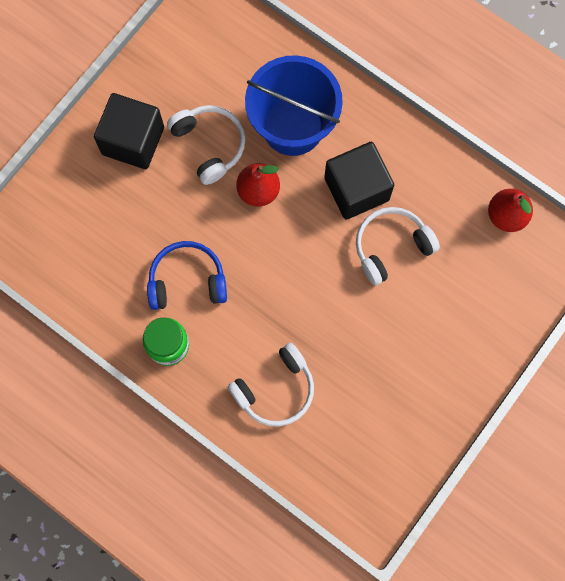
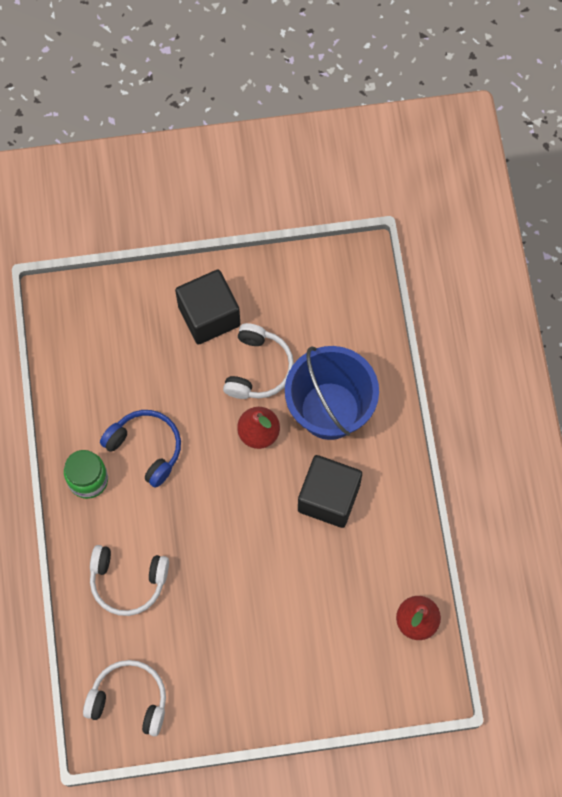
camera: 45 degrees right, 5 degrees down
white headphones [356,207,440,286] -> white headphones moved to [83,660,166,736]

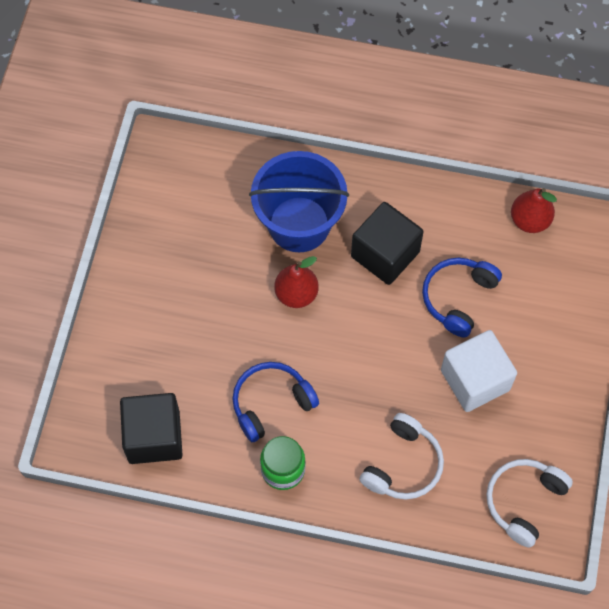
camera: 70 degrees left, 5 degrees down
black cube [175,270,240,345] -> black cube moved to [120,393,183,464]
white headphones [223,323,294,399] -> none
none -> blue headphones [422,258,502,337]
none -> white cube [441,330,517,412]

